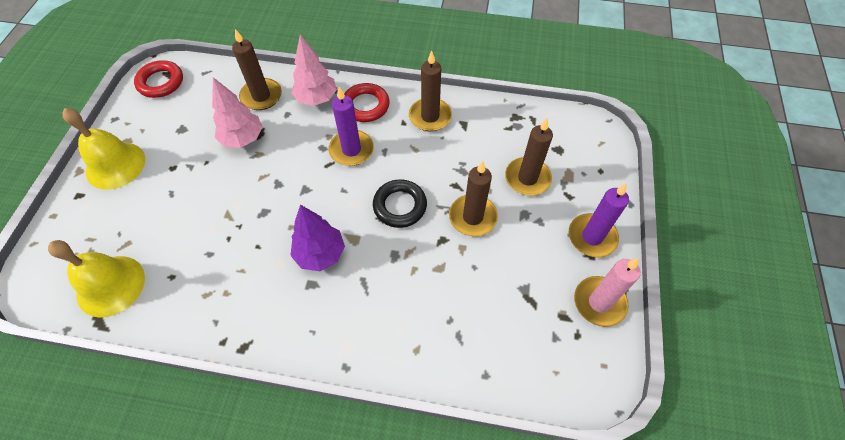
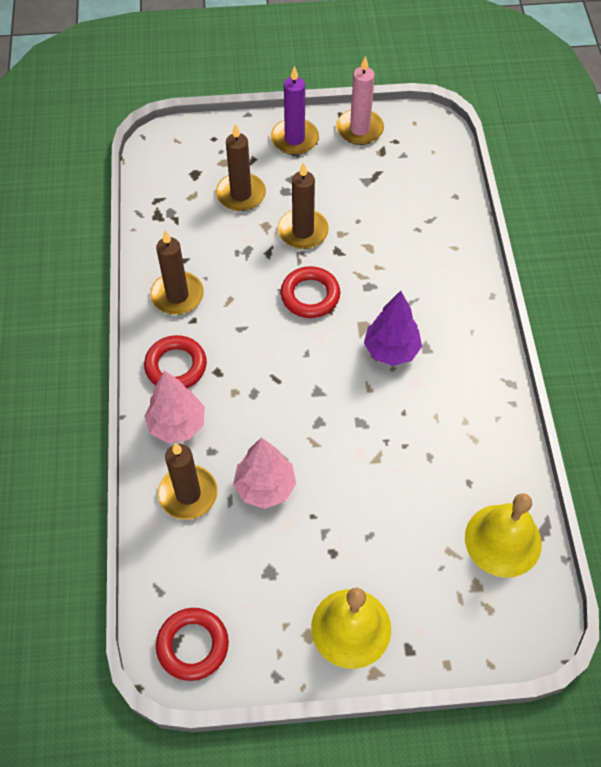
camera: 105 degrees left, 0 degrees up
purple candle [329,87,374,166] -> none
black ring [373,180,427,228] -> red ring [280,266,340,318]

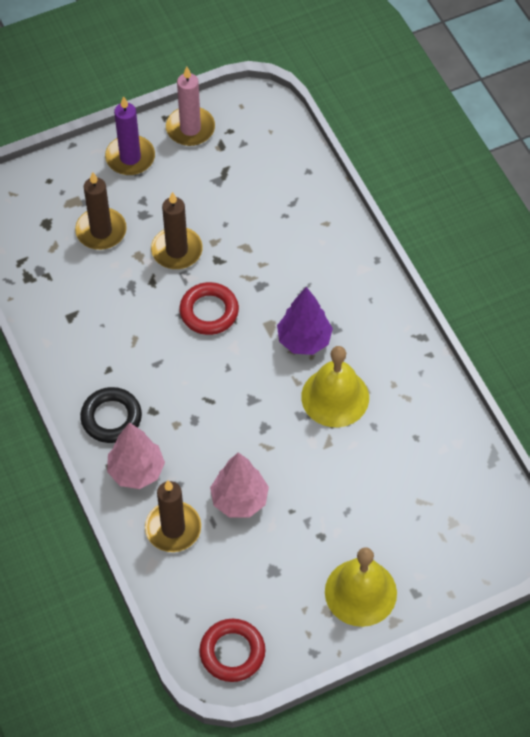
camera: 20 degrees left, 0 degrees up
red ring [144,335,207,388] -> black ring [80,387,142,443]
brown candle [150,230,204,315] -> none
yellow bell [465,493,542,578] -> yellow bell moved to [301,346,369,427]

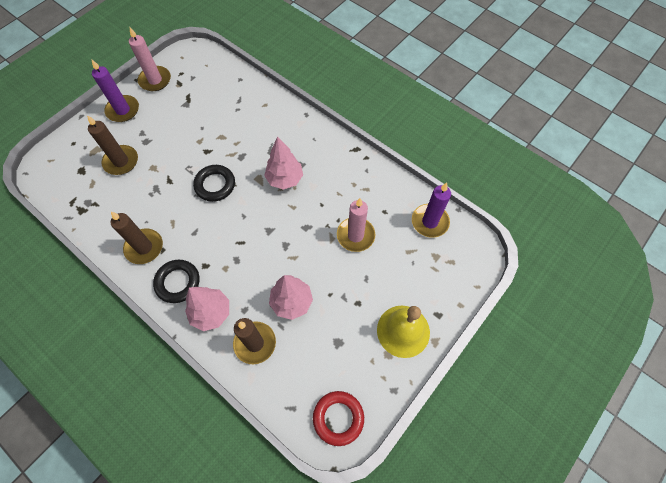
camera: 25 degrees left, 5 degrees up
brown candle [151,192,203,269] -> brown candle moved to [111,212,163,264]
red ring [180,282,239,335] -> black ring [193,165,235,202]
purple tree [277,287,333,355] -> pink tree [264,136,303,190]
yellow bell [301,346,369,427] -> none
none -> pink candle [337,198,375,252]
none -> purple candle [412,183,451,238]

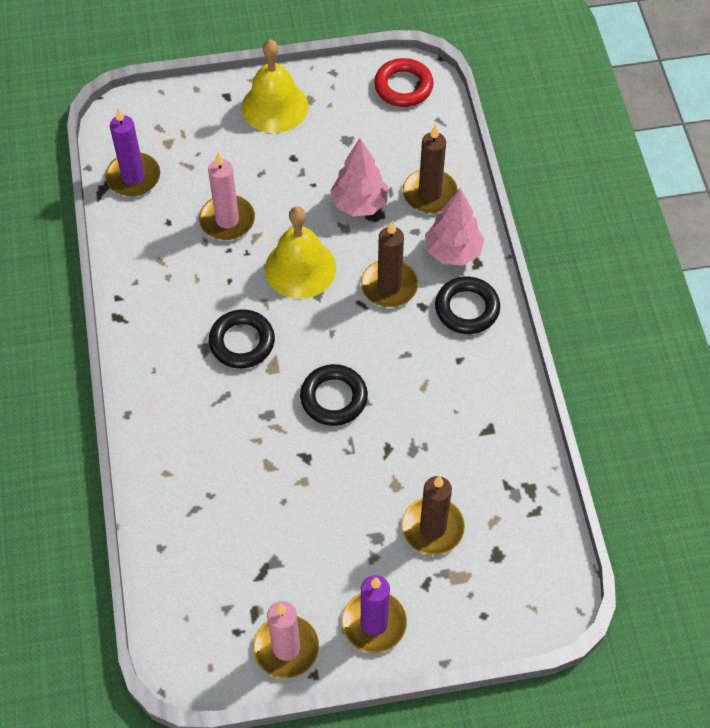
camera: 140 degrees left, 5 degrees down
brown candle [111,212,163,264] -> brown candle moved to [361,221,418,307]
pink tree [264,136,303,190] -> black ring [209,309,275,369]
none -> yellow bell [265,206,336,299]

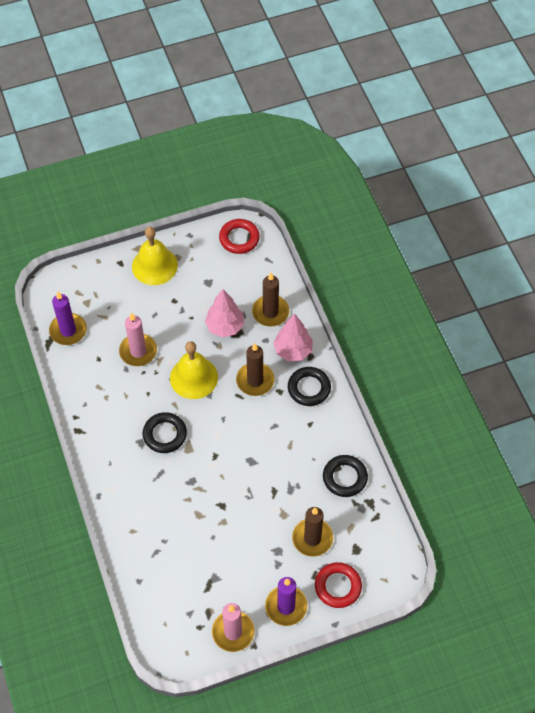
camera: 10 degrees left, 0 degrees up
black ring [300,364,368,426] -> black ring moved to [323,455,368,497]
none -> red ring [315,562,362,608]

